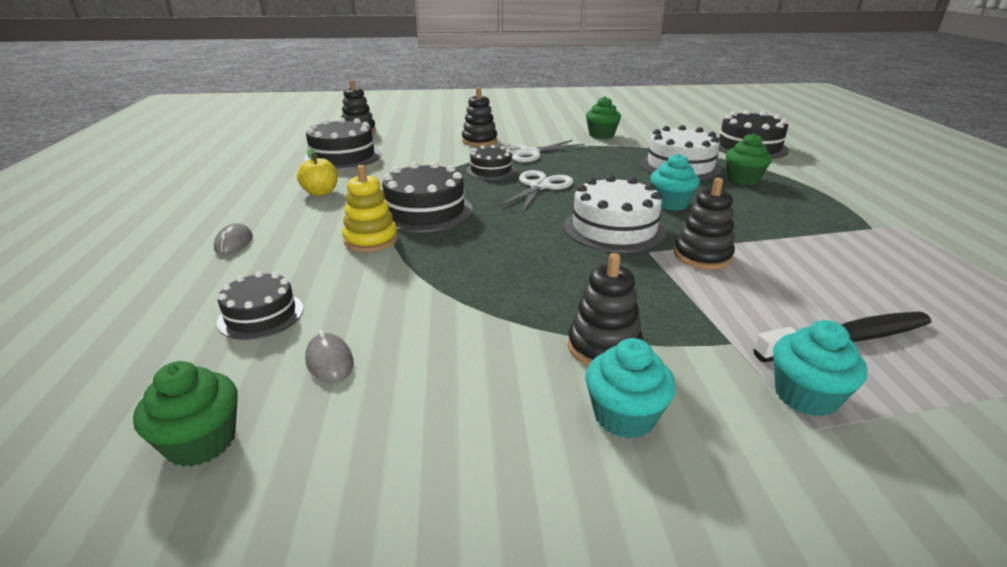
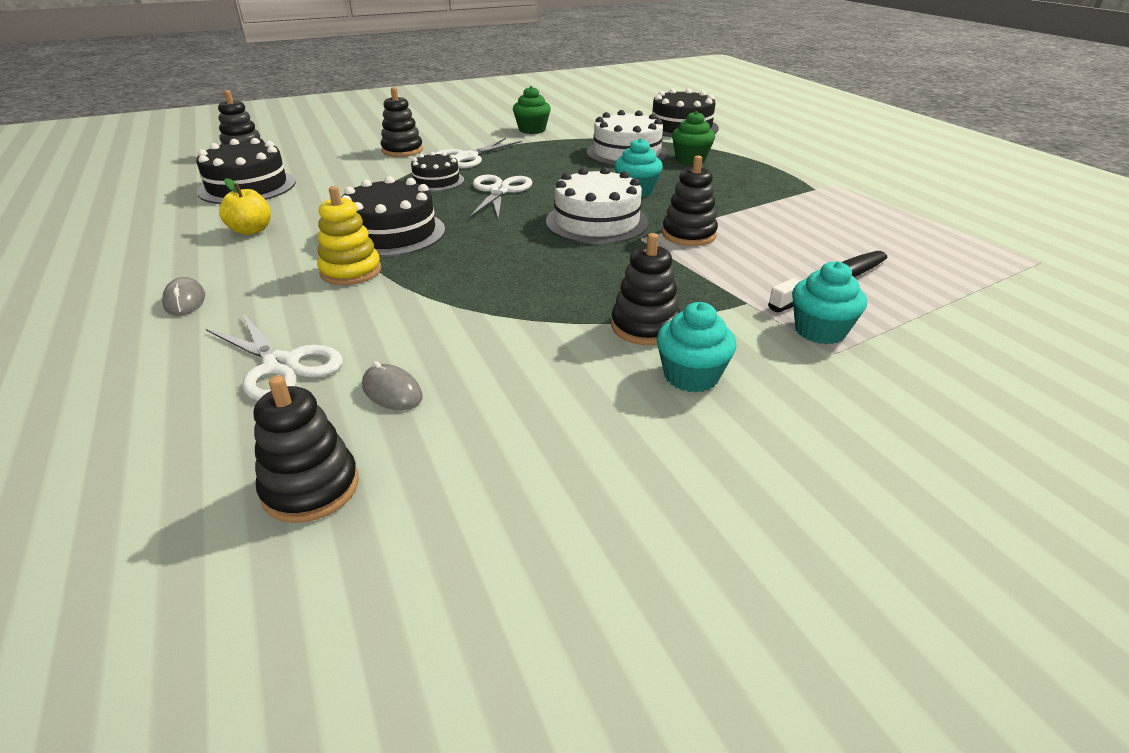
camera: 20 degrees left, 5 degrees up
green cupcake [133,361,238,467] -> black stacking toy [254,375,359,523]
black cake [217,271,303,340] -> white scissors [206,312,343,401]

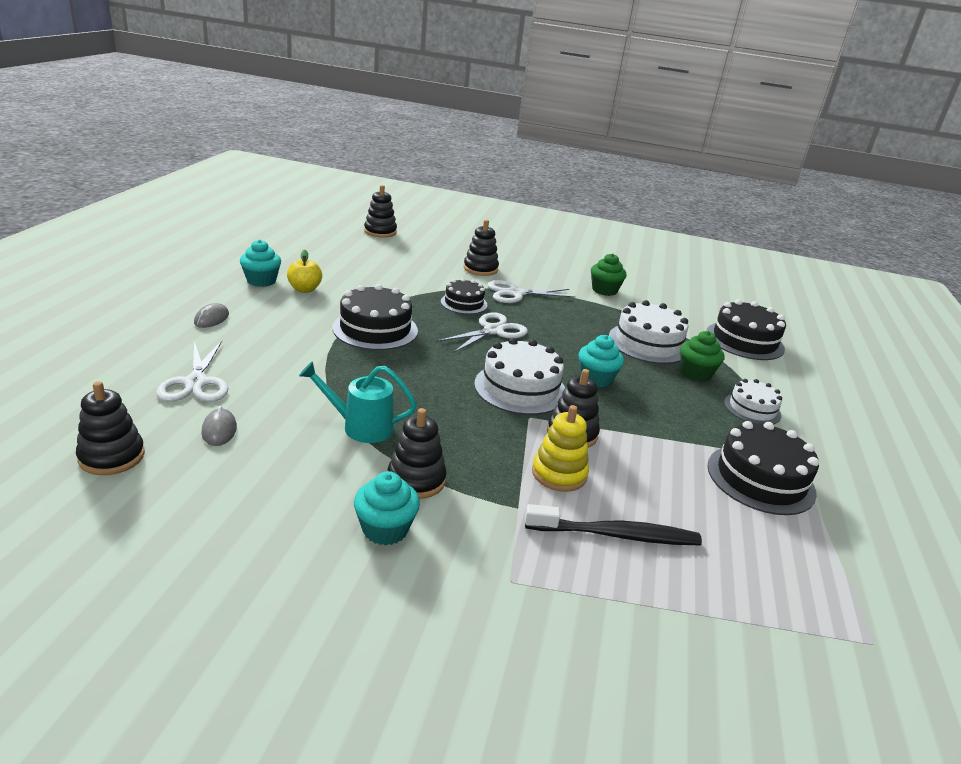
camera: 35 degrees right, 5 degrees down
black cake [196,138,296,204] -> black cake moved to [707,421,819,515]
yellow stacking toy [317,186,381,285] -> yellow stacking toy moved to [532,405,589,492]
turquoise cupcake [792,261,867,344] -> turquoise cupcake moved to [240,239,281,287]
none -> turquoise watering can [299,361,417,443]
none -> white cake [724,379,782,424]

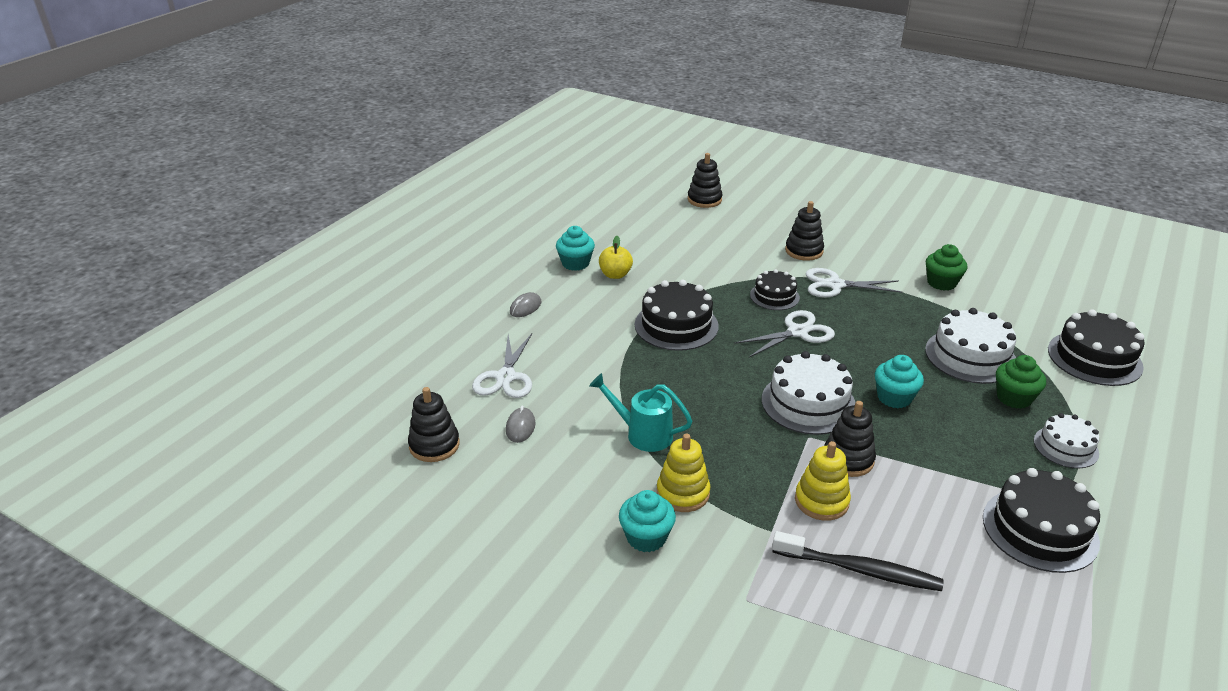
camera: 20 degrees right, 5 degrees up
black stacking toy [388,408,447,499] -> yellow stacking toy [657,434,710,512]

